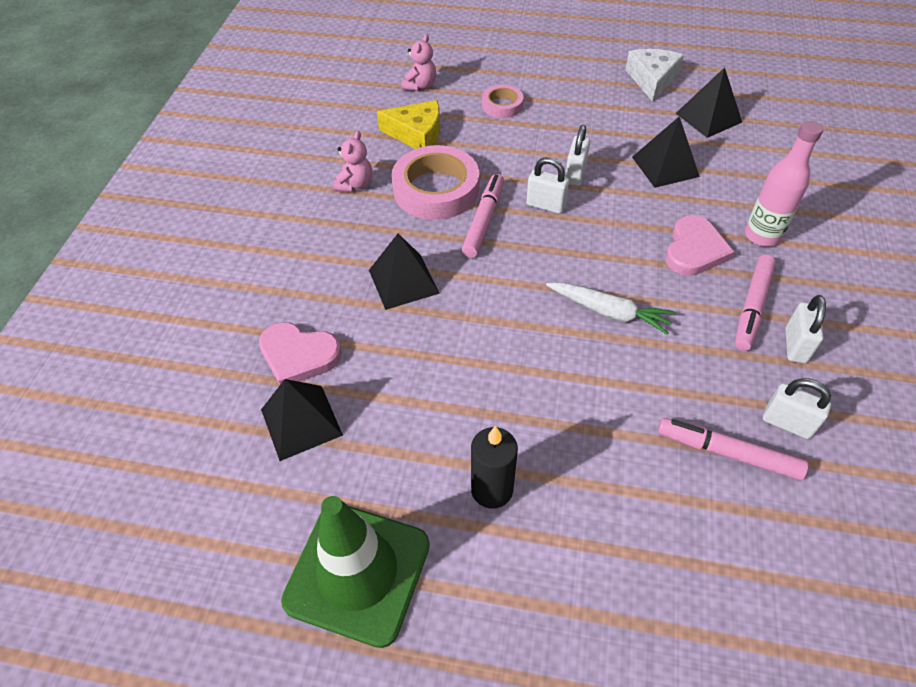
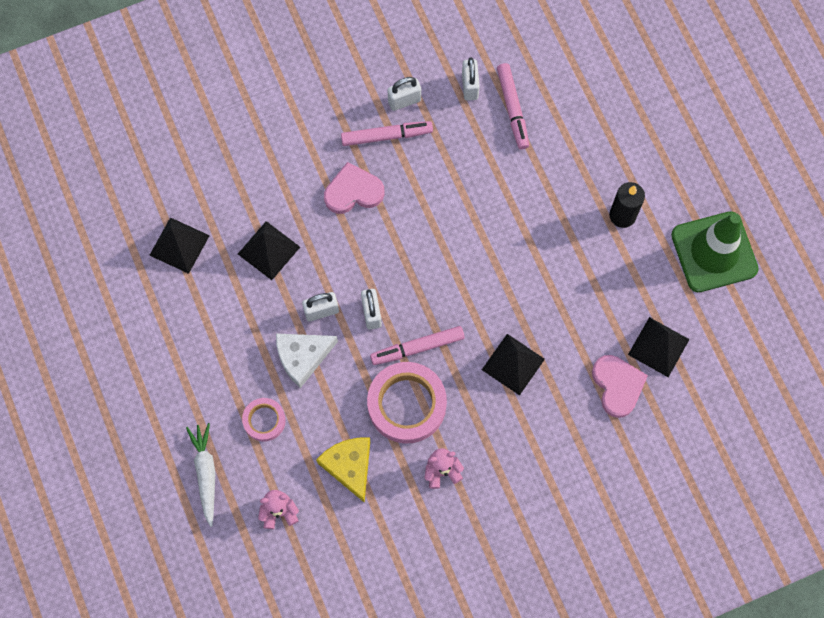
camera: 125 degrees left, 20 degrees up
white carrot [546,282,675,335] -> white carrot moved to [186,423,215,527]
white cheese [625,49,684,102] -> white cheese moved to [276,333,338,388]
pink bottle [745,121,823,247] -> none

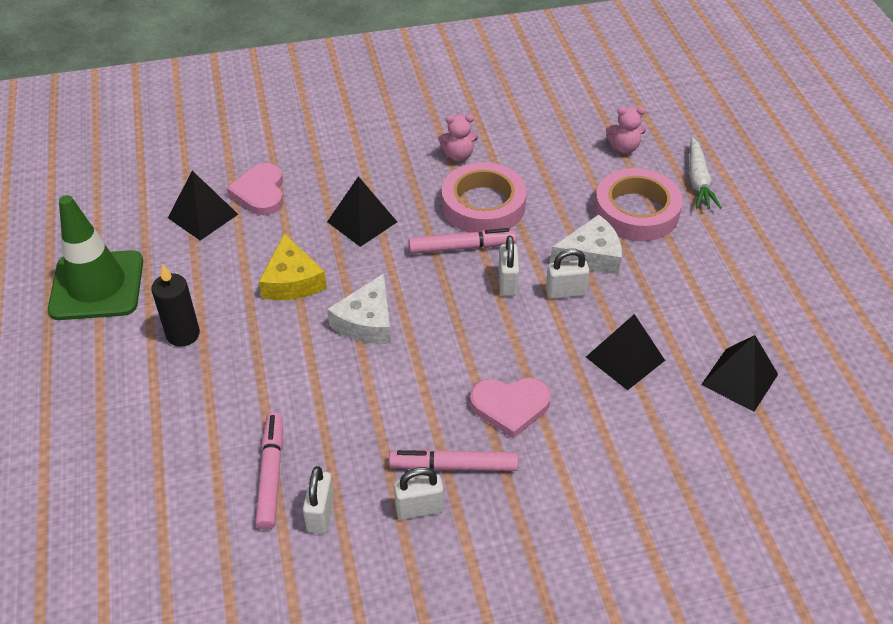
camera: 170 degrees left, 25 degrees down
pink tape [242,398,286,442] -> pink tape [594,168,683,241], size x1.87
yellow cheese [316,438,370,503] -> yellow cheese moved to [259,233,327,300]
none -> white cheese [327,273,391,344]

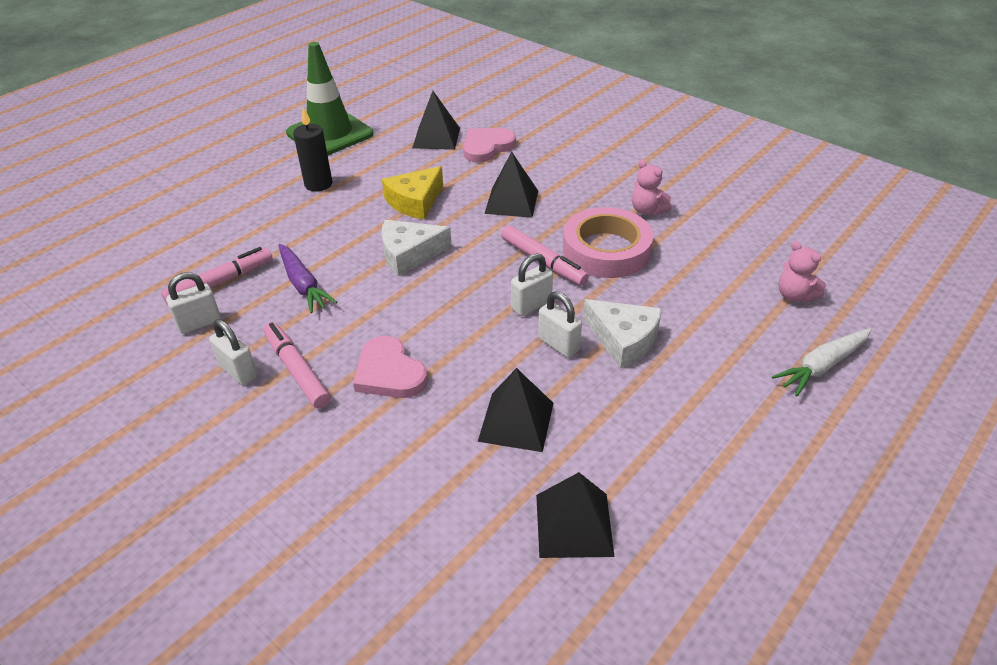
camera: 55 degrees right, 5 degrees down
pink tape [594,168,683,241] -> none
none -> purple carrot [278,244,337,313]

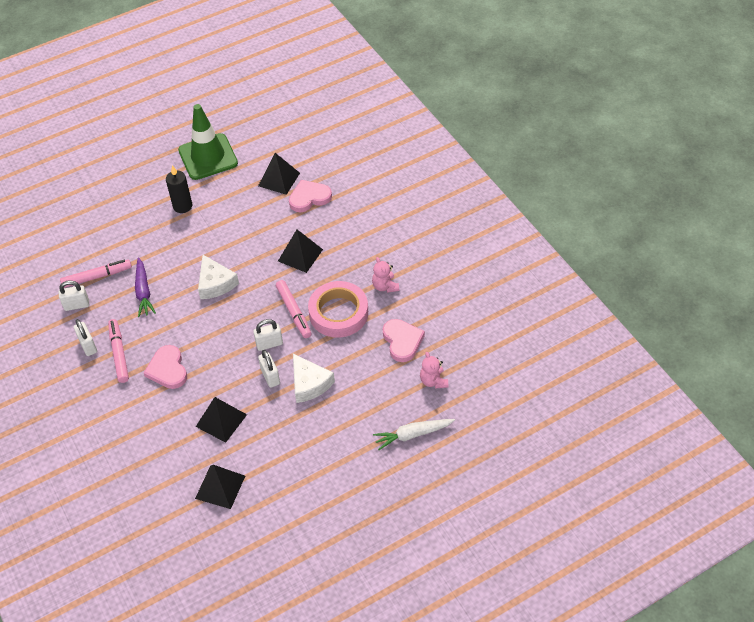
camera: 20 degrees right, 10 degrees up
yellow cheese [382,166,443,220] -> none
white cheese [382,220,452,276] -> white cheese turned 120 degrees counterclockwise [198,255,239,299]
none -> pink heart [383,319,425,362]

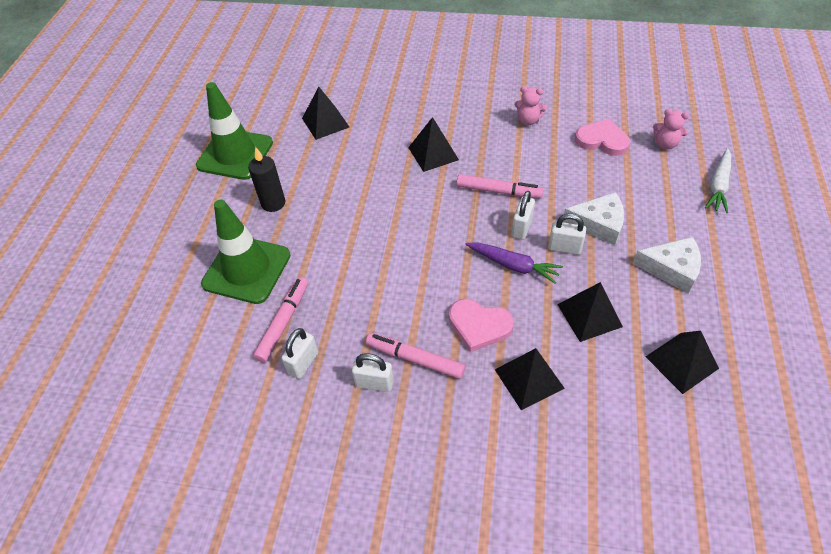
camera: 50 degrees left, 0 degrees up
purple carrot [135,257,156,317] -> purple carrot moved to [465,242,563,284]
white cheese [198,255,239,299] -> white cheese moved to [633,237,701,293]
pink heart [289,180,332,212] -> none
pink tape [308,281,368,338] -> none
none -> green traffic cone [201,200,291,304]
none -> black pyramid [495,348,565,410]

